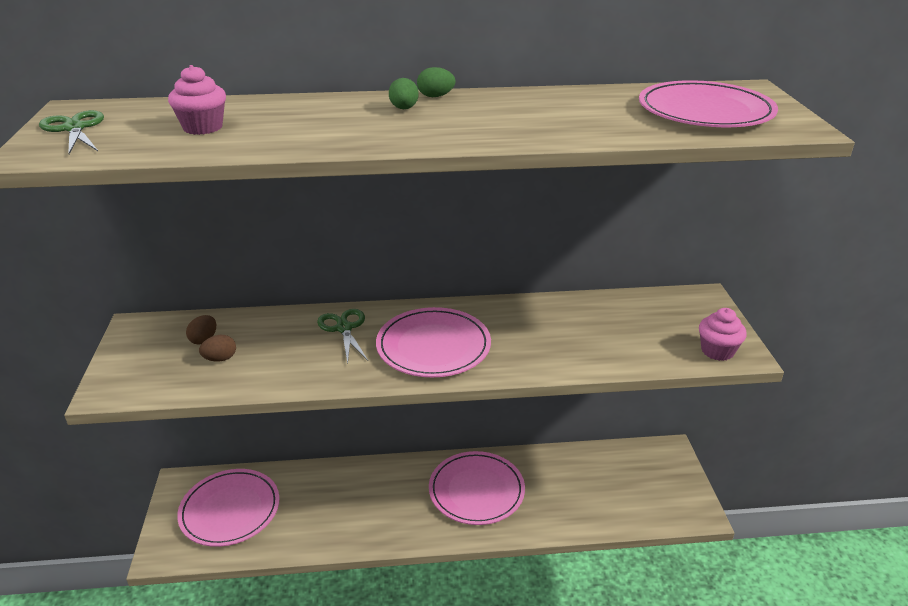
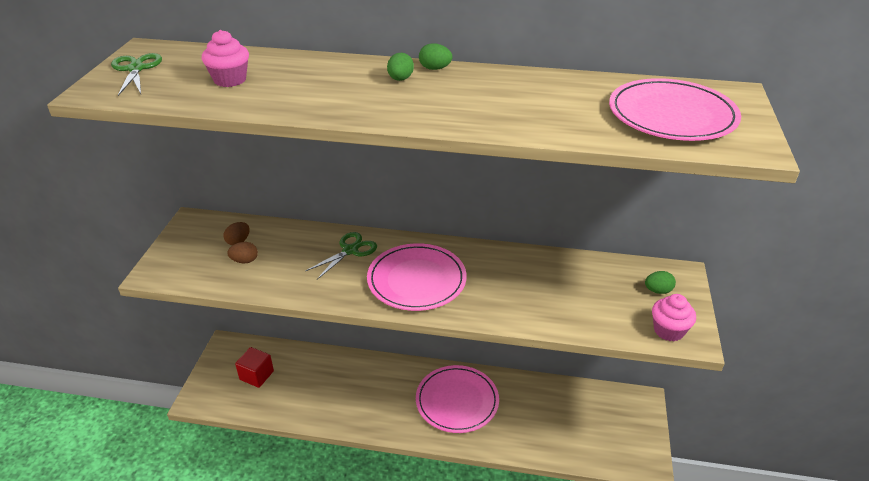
camera: 15 degrees right, 5 degrees up
pink plate [177,469,279,547] -> red cube [235,347,274,388]
green scissors [317,309,368,364] -> green scissors turned 45 degrees clockwise [305,232,377,279]
none -> green egg [645,271,676,294]

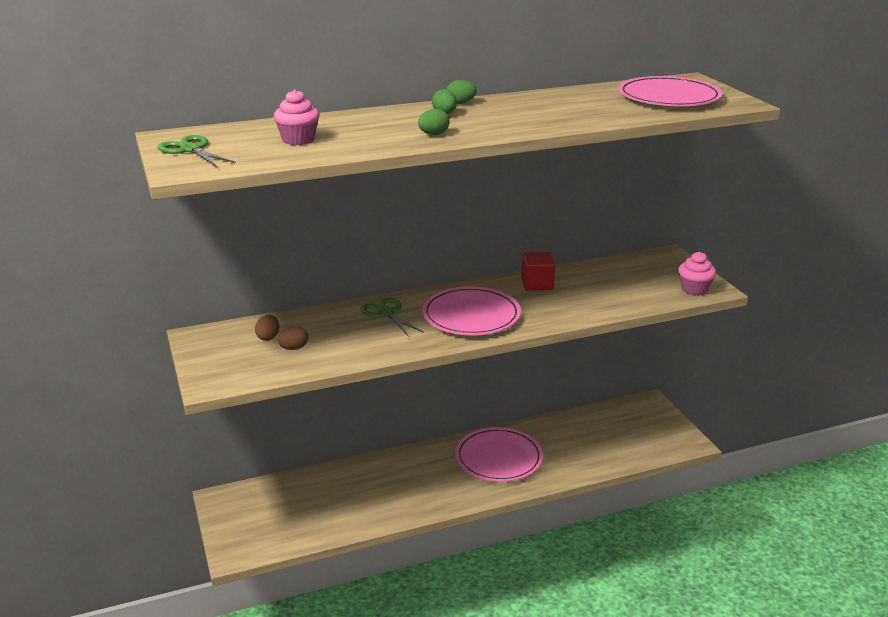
camera: 30 degrees left, 10 degrees down
red cube [235,347,274,388] -> red cube moved to [521,252,555,291]
green scissors [305,232,377,279] -> green scissors turned 45 degrees counterclockwise [361,298,424,337]
green egg [645,271,676,294] -> green egg moved to [418,109,450,135]

